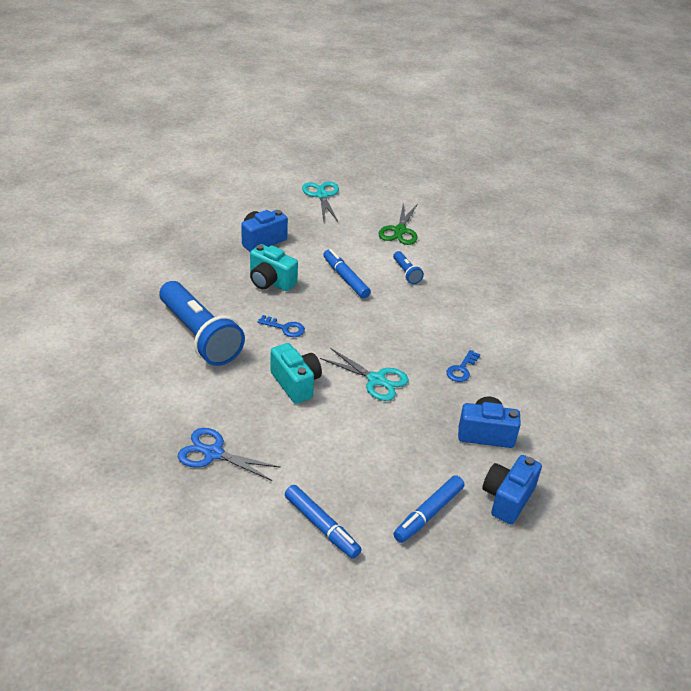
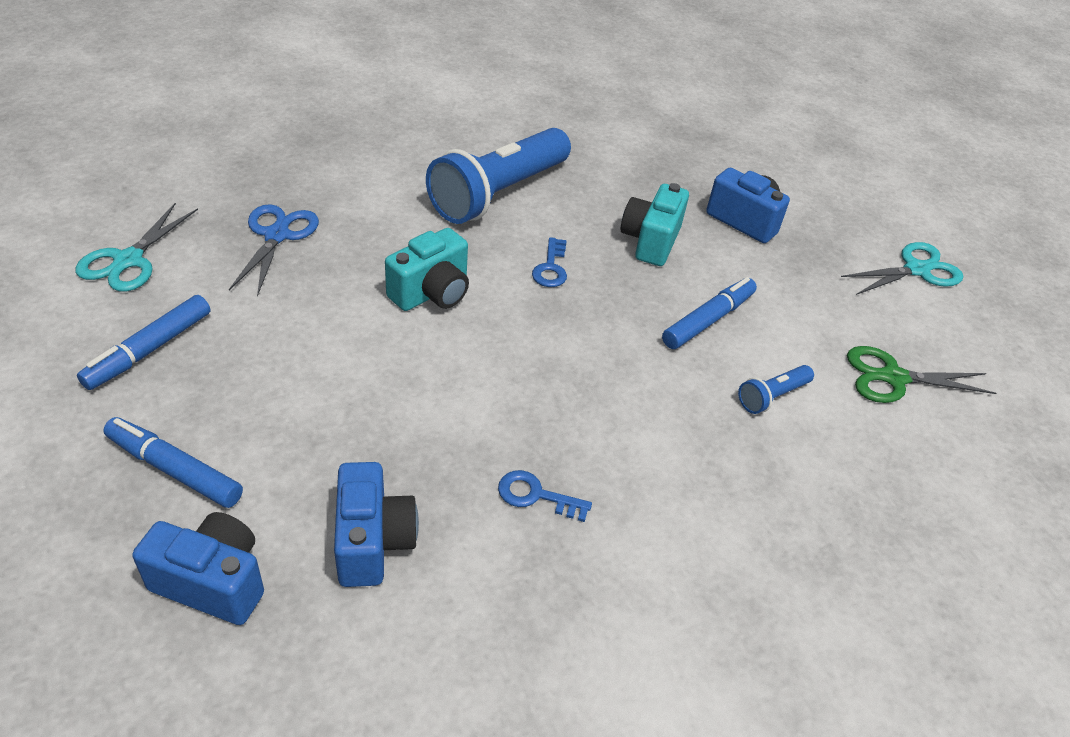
camera: 75 degrees right, 5 degrees up
turquoise scissors [320,348,409,401] -> turquoise scissors moved to [75,203,198,292]

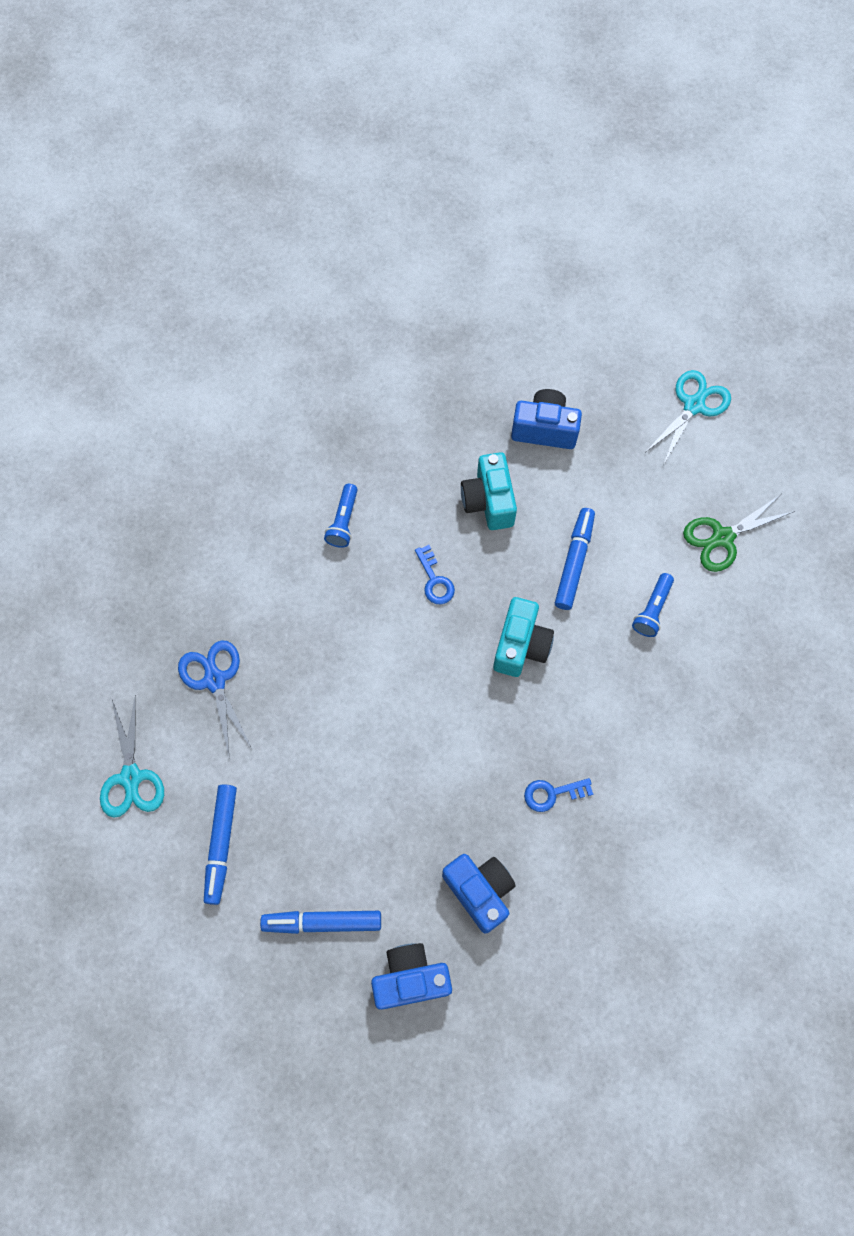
camera: 25 degrees left, 25 degrees up
turquoise camera [385,228,469,311] -> turquoise camera moved to [493,597,554,677]
blue flashlight [426,128,571,224] -> blue flashlight [324,484,358,548], size x0.43

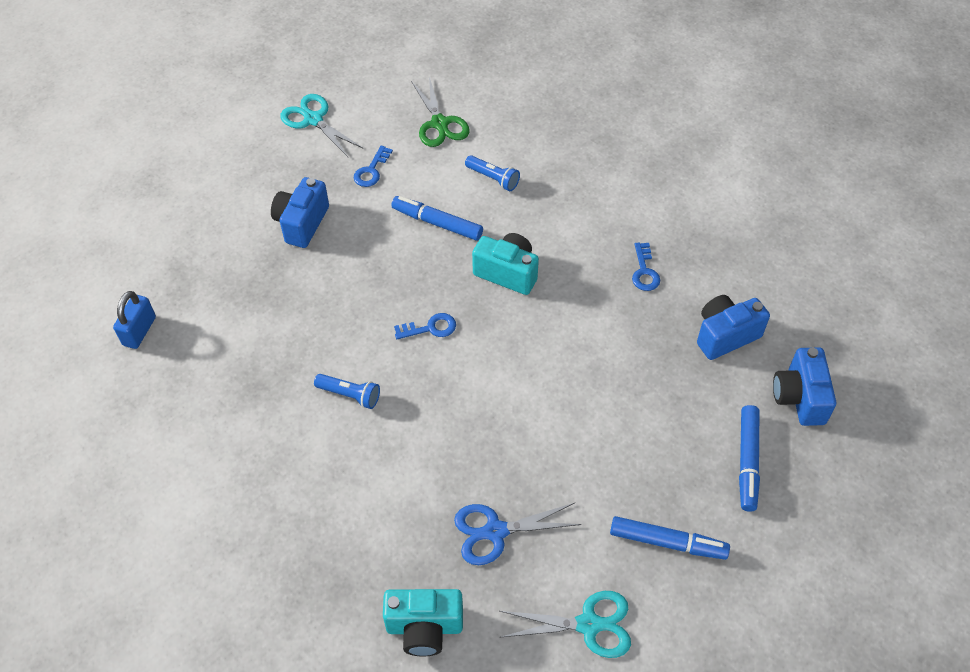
camera: 80 degrees left, 15 degrees down
turquoise camera [461,452,517,530] -> turquoise camera moved to [383,589,463,657]
none -> blue padlock [113,291,156,349]
none -> blue key [354,146,393,187]

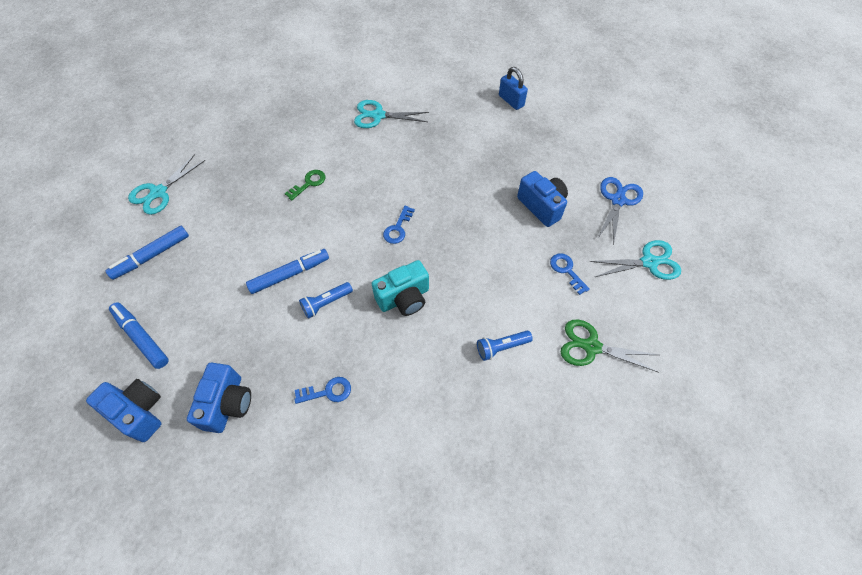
camera: 125 degrees right, 5 degrees up
blue flashlight [314,374,380,409] -> blue flashlight moved to [299,282,353,319]
turquoise camera [383,589,463,657] -> none
blue marker [391,196,483,241] -> blue marker moved to [246,249,329,294]
blue scissors [454,503,582,565] -> blue scissors moved to [597,177,643,246]
blue key [632,242,660,291] -> blue key turned 135 degrees clockwise [295,377,351,404]
none -> green key [285,170,326,200]
none -> turquoise scissors [354,100,429,128]

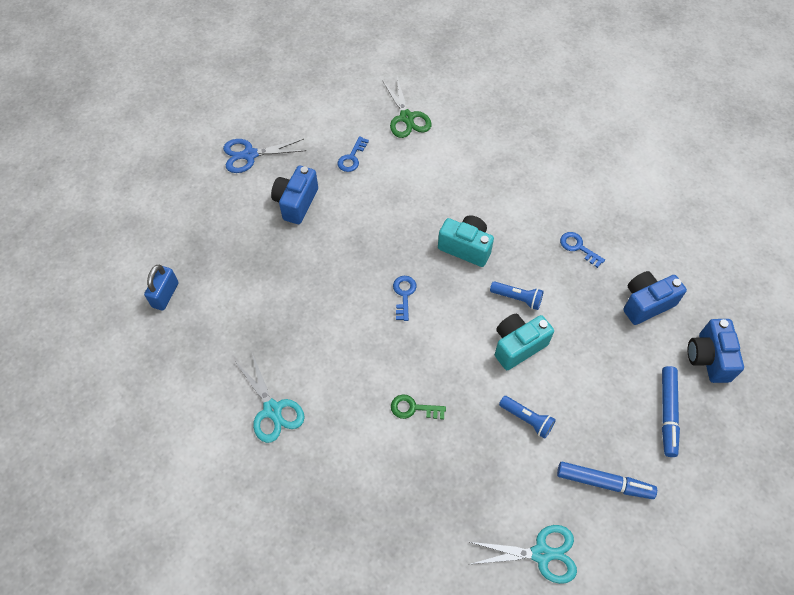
camera: 125 degrees left, 0 degrees up
blue marker [246,249,329,294] -> turquoise camera [495,314,554,370]
blue key [383,206,415,244] -> blue key turned 75 degrees counterclockwise [393,276,417,321]
blue flashlight [477,331,533,361] -> blue flashlight moved to [499,396,556,439]
turquoise scissors [589,240,681,280] -> none

